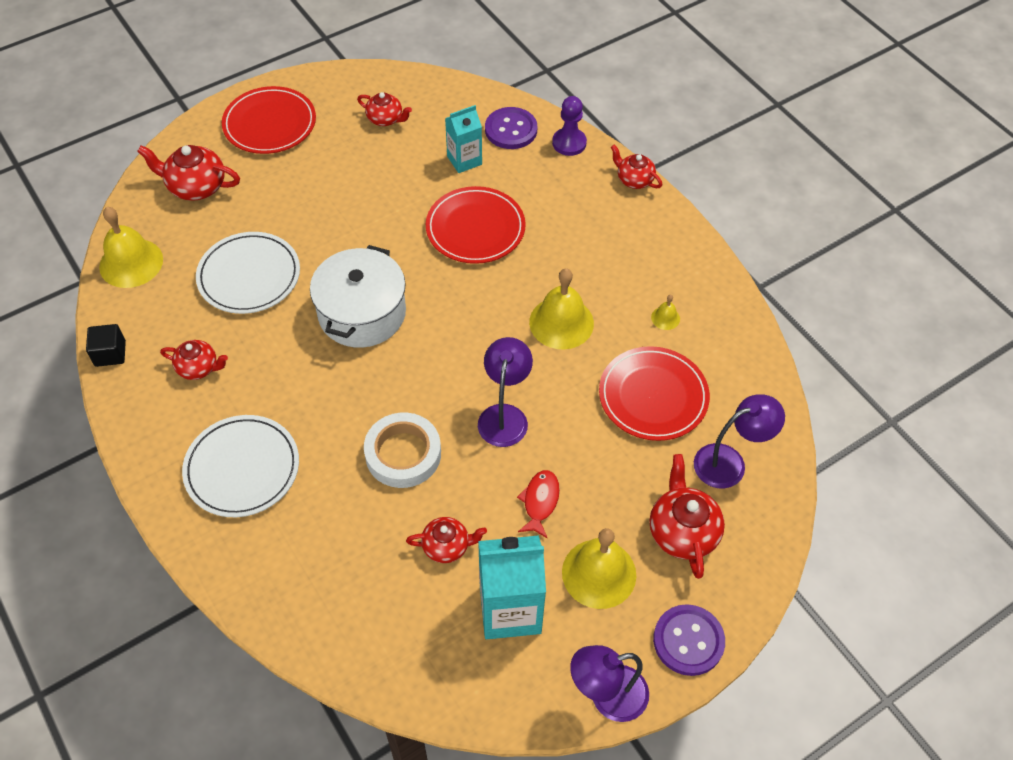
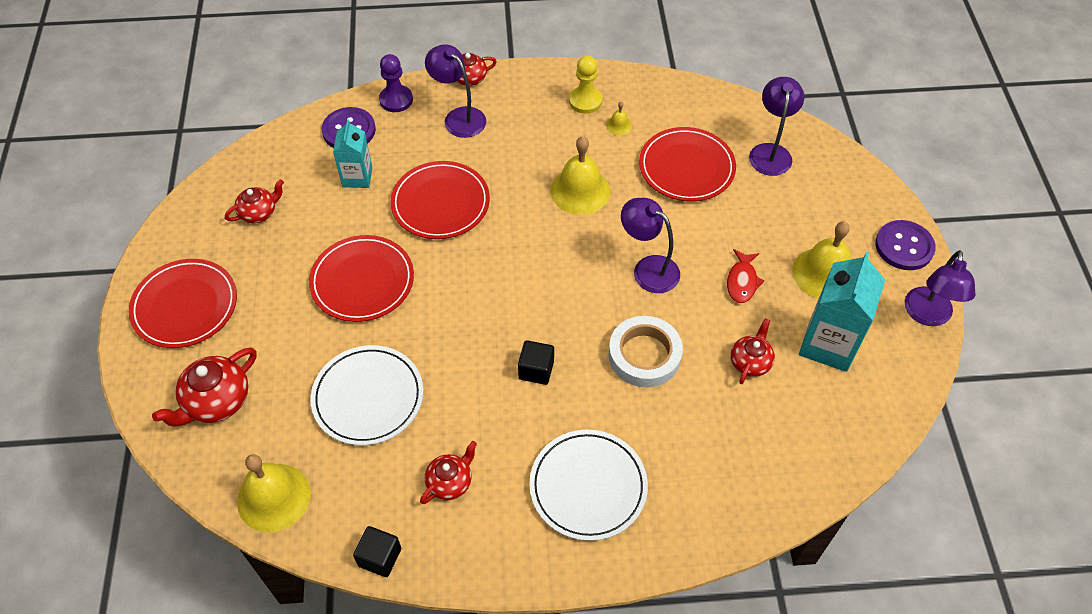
camera: 60 degrees left, 0 degrees up
white pot [310,245,406,348] -> none
red fish [517,470,560,539] -> red fish turned 120 degrees counterclockwise [727,249,764,303]
red teapot [650,454,725,579] -> none
none -> red plate [309,235,414,322]
none -> purple lamp [425,44,486,138]
none -> black cube [518,340,554,385]
none -> yellow pawn [569,55,602,114]

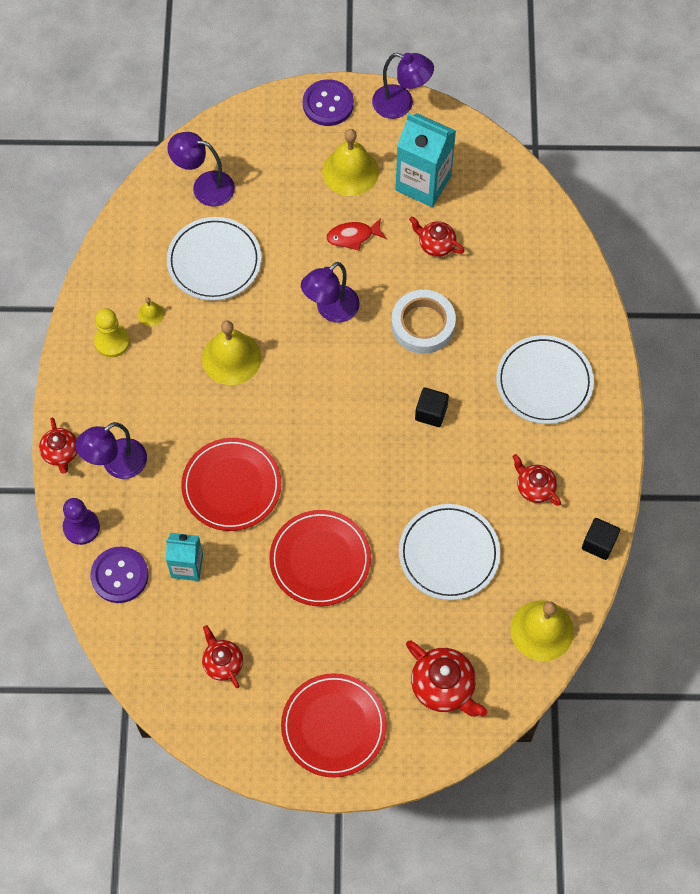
camera: 85 degrees left, 10 degrees up
red plate [639,127,736,202] -> white plate [167,217,261,301]
red fish [727,249,764,303] -> red fish turned 150 degrees clockwise [326,218,386,251]

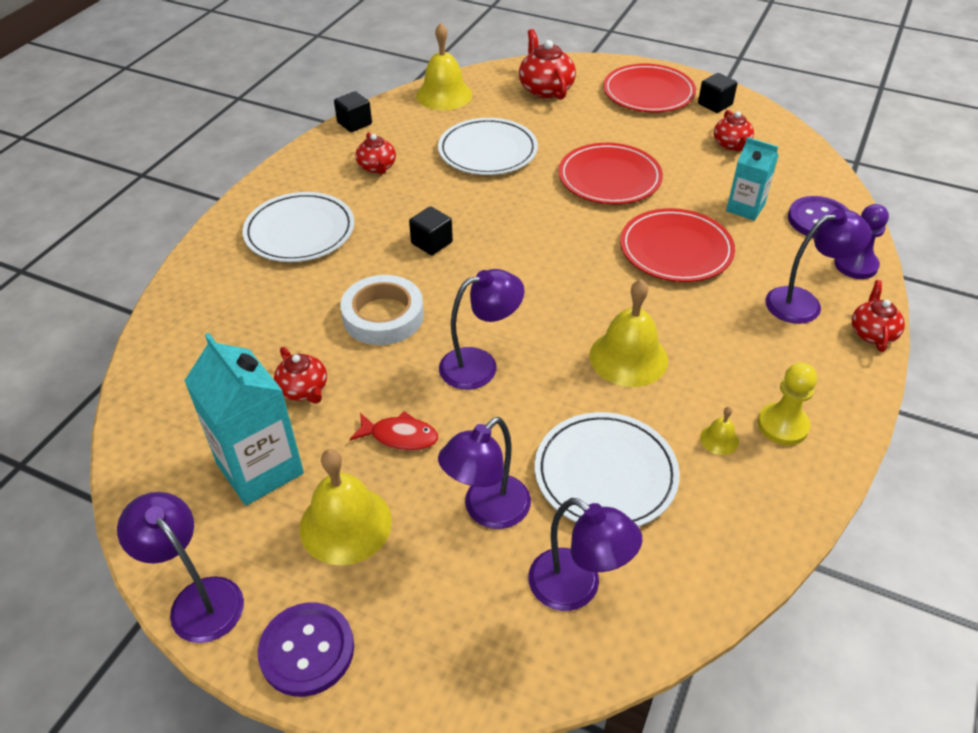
camera: 155 degrees left, 20 degrees down
none -> purple lamp [438,417,531,529]
none -> black cube [698,73,737,113]

